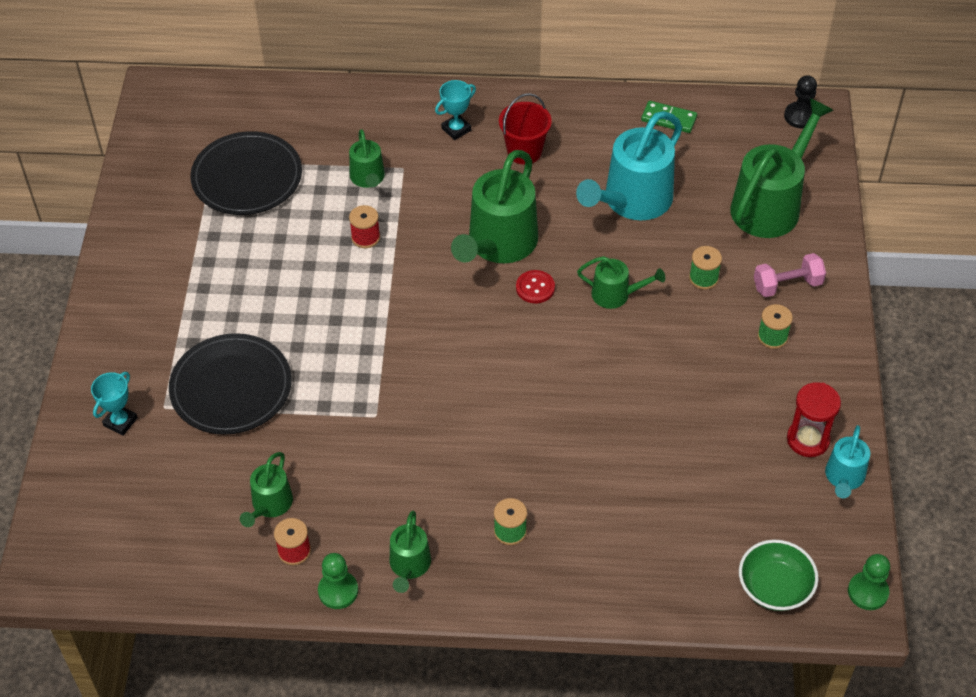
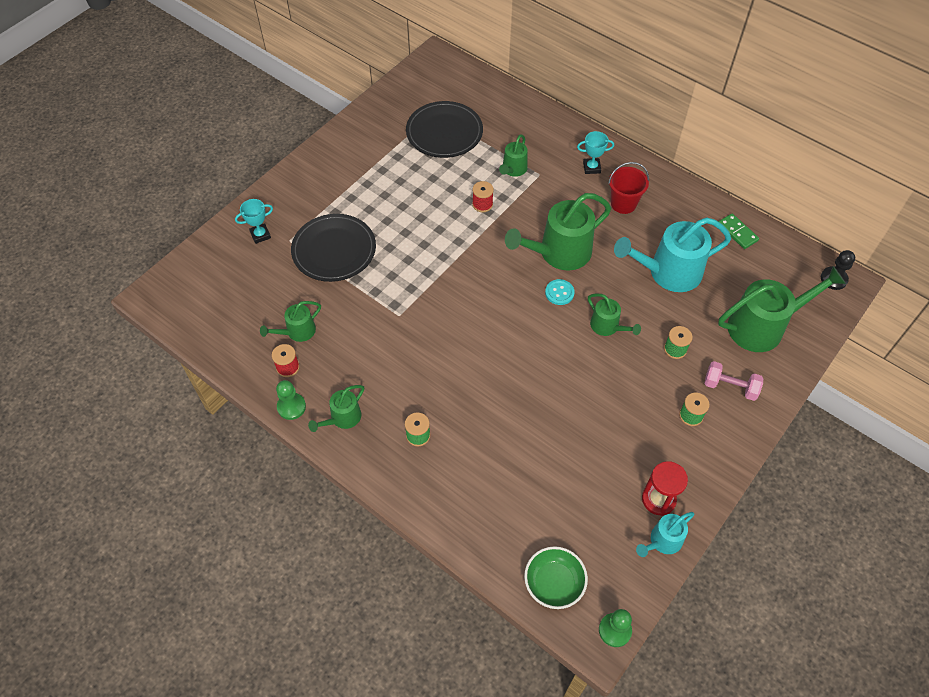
camera: 35 degrees right, 5 degrees up
red button [516,270,555,304] -> turquoise button [545,279,575,305]

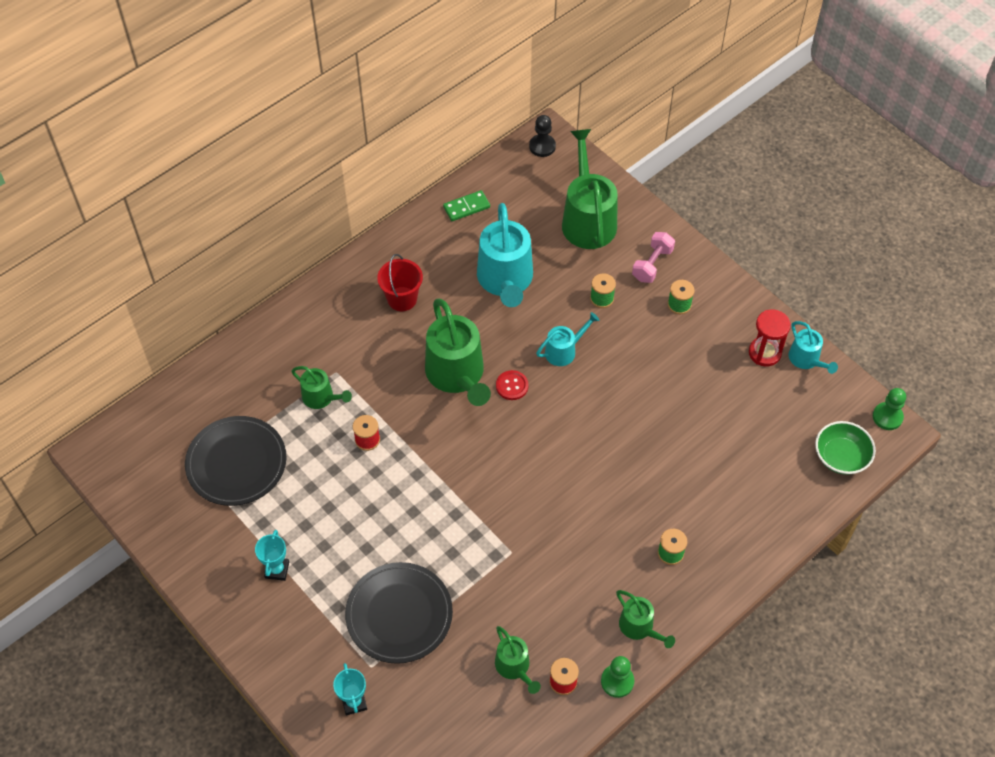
camera: 80 degrees left, 0 degrees up
turquoise button [545,279,575,305] -> red button [496,370,528,400]
turquoise trophy [577,131,614,174] -> turquoise trophy moved to [255,530,289,581]
green watering can [588,294,641,336] -> turquoise watering can [536,312,599,366]

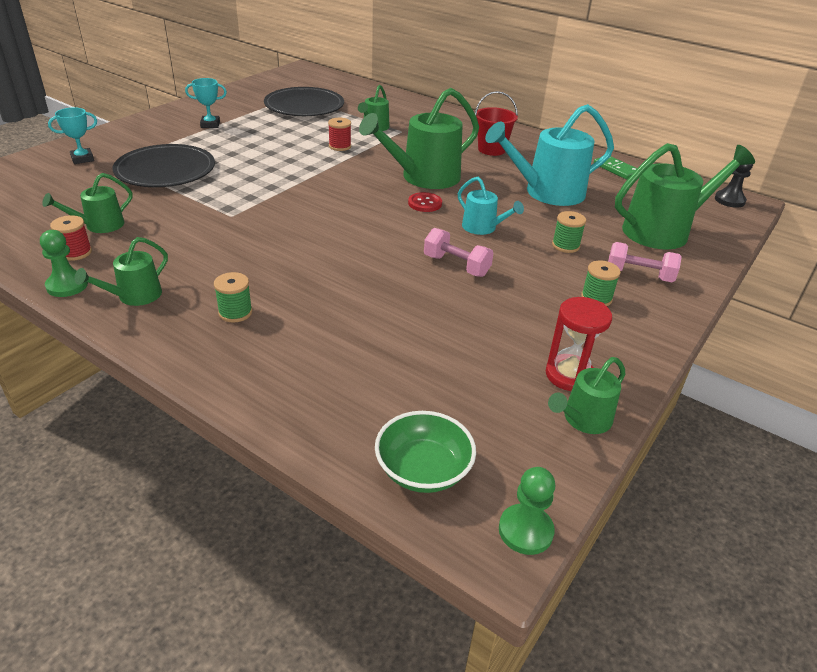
camera: 75 degrees right, 20 degrees down
turquoise watering can [789,321,838,374] -> green watering can [548,357,626,434]
none -> pink dumbbell [424,228,493,277]

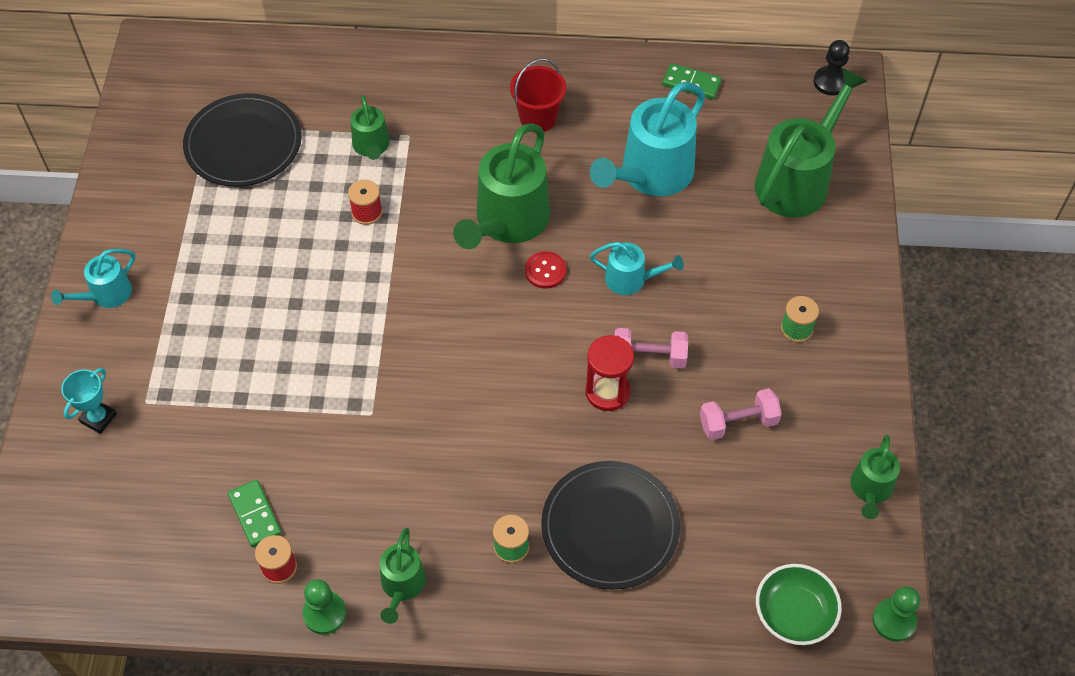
camera: 30 degrees left, 20 degrees up
green watering can [42,173,133,233] -> green domino [228,480,282,547]
black plate [112,144,215,187] -> black plate moved to [541,461,680,590]
turquoise trophy [185,78,227,128] -> none
red hourglass [546,297,612,391] -> red hourglass moved to [585,335,634,411]
green spool [552,211,586,253] -> none
pink dumbbell [608,242,682,282] -> pink dumbbell moved to [700,388,782,440]
none -> turquoise watering can [51,249,135,308]

